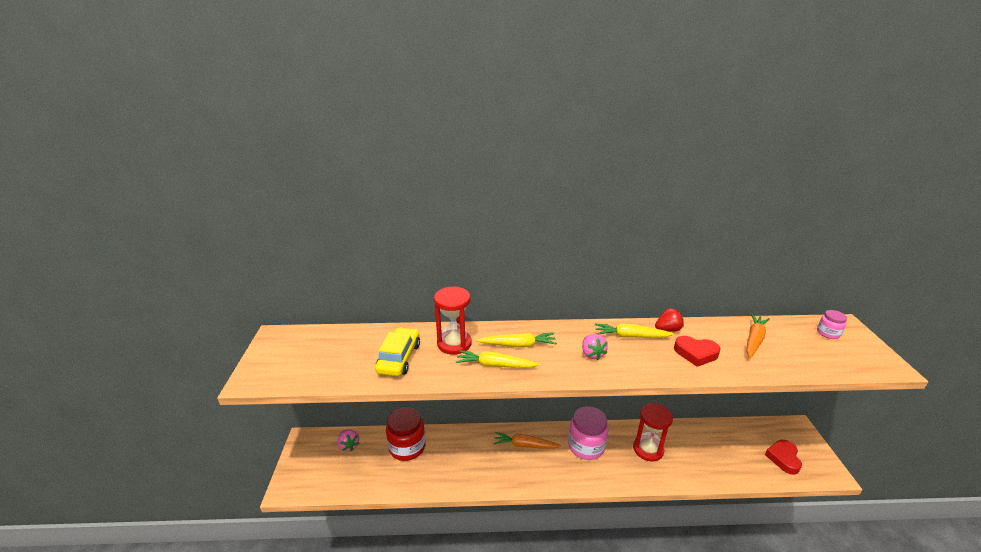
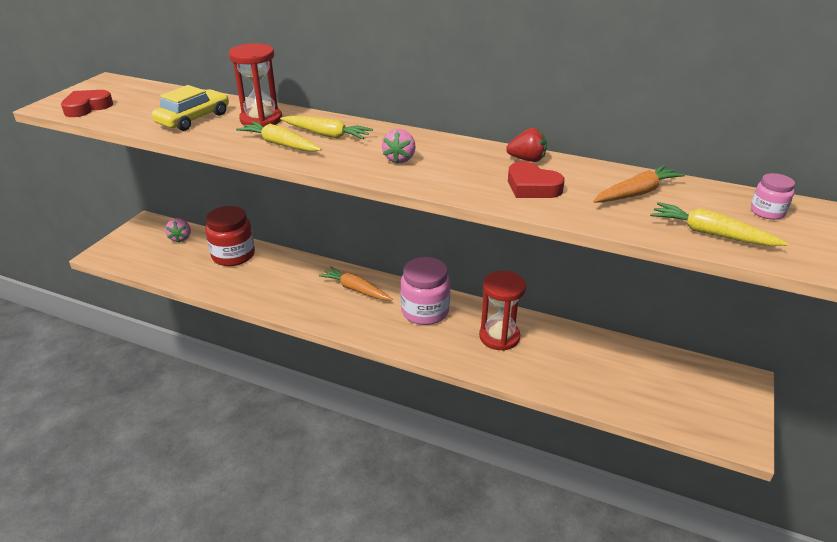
camera: 25 degrees right, 5 degrees up
yellow carrot [595,324,674,338] -> yellow carrot moved to [650,202,789,246]
red heart [765,440,802,475] -> red heart moved to [61,90,113,117]

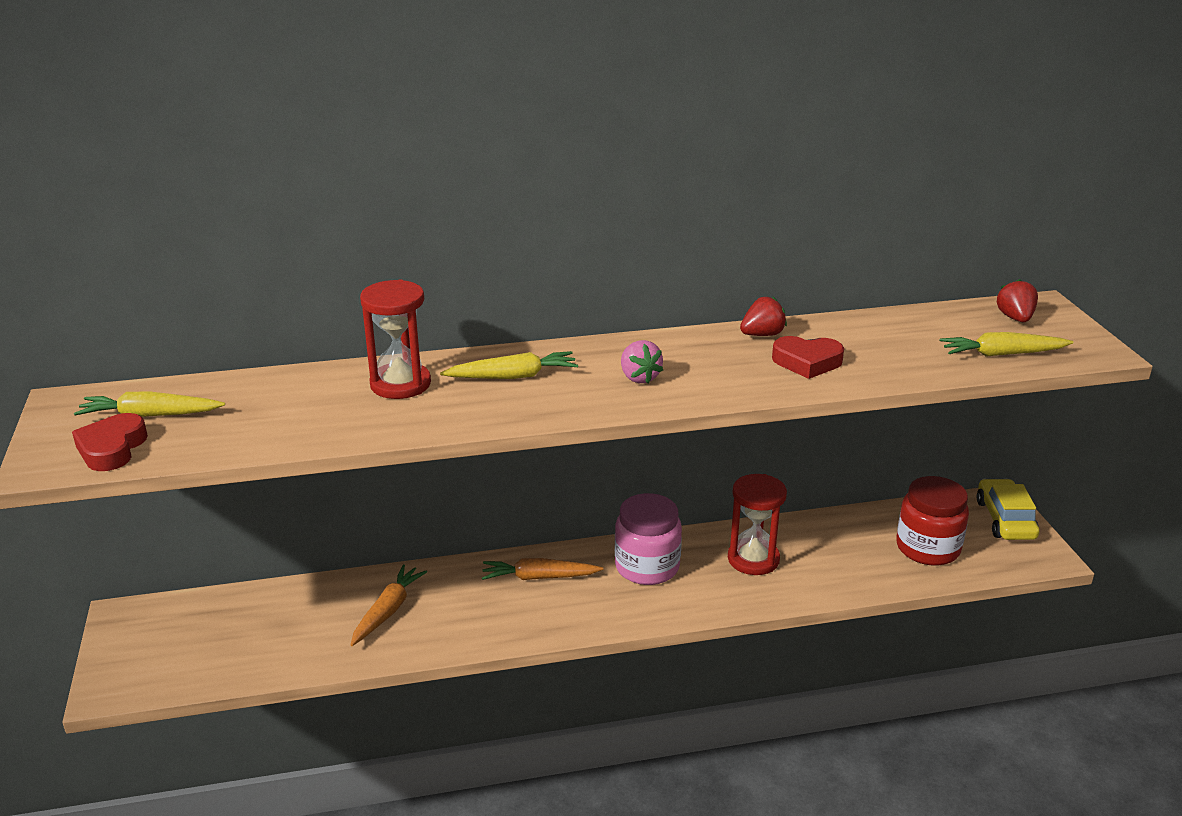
camera: 35 degrees left, 5 degrees down
yellow car [152,85,229,131] -> yellow car moved to [977,479,1039,540]
pink strawberry [165,218,191,243] -> none
red jar [205,206,255,266] -> red jar moved to [896,476,969,566]
yellow carrot [236,121,322,152] -> yellow carrot moved to [74,391,225,417]
orange carrot [593,165,685,203] -> orange carrot moved to [351,565,427,646]
pink jar [751,173,795,220] -> red strawberry [997,279,1038,322]

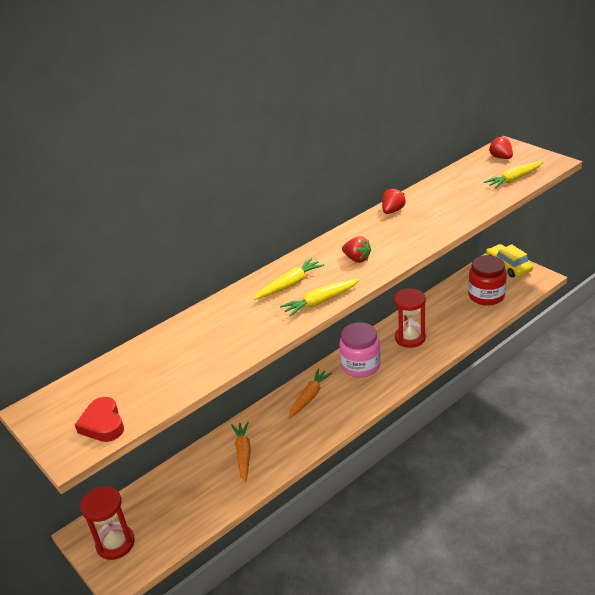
camera: 25 degrees left, 5 degrees up
yellow carrot [74,391,225,417] -> yellow carrot moved to [280,279,360,317]
red hourglass [360,280,431,399] -> red hourglass moved to [80,486,135,560]
orange carrot [482,558,603,580] -> orange carrot turned 150 degrees clockwise [289,369,333,419]
pink strawberry [621,340,663,383] -> red strawberry [342,236,371,263]
red heart [772,336,844,379] -> none

